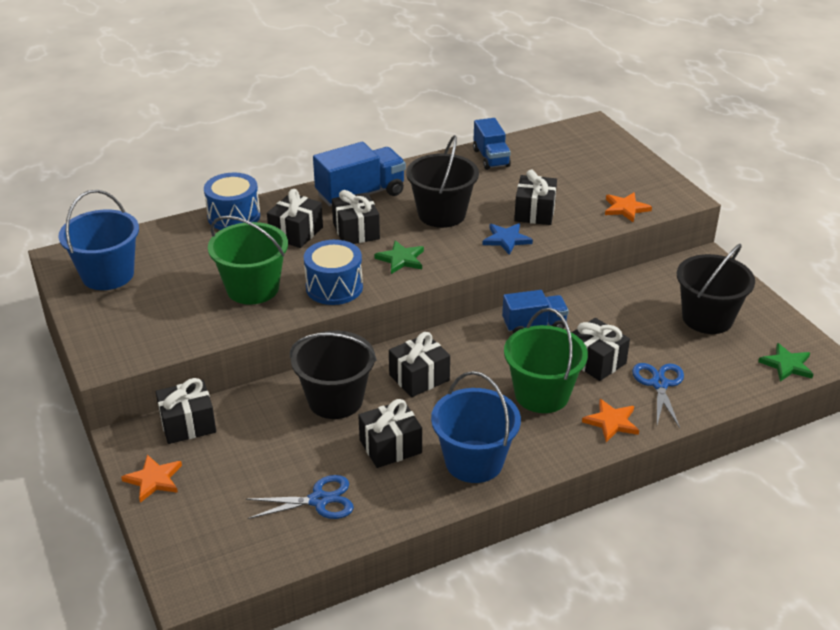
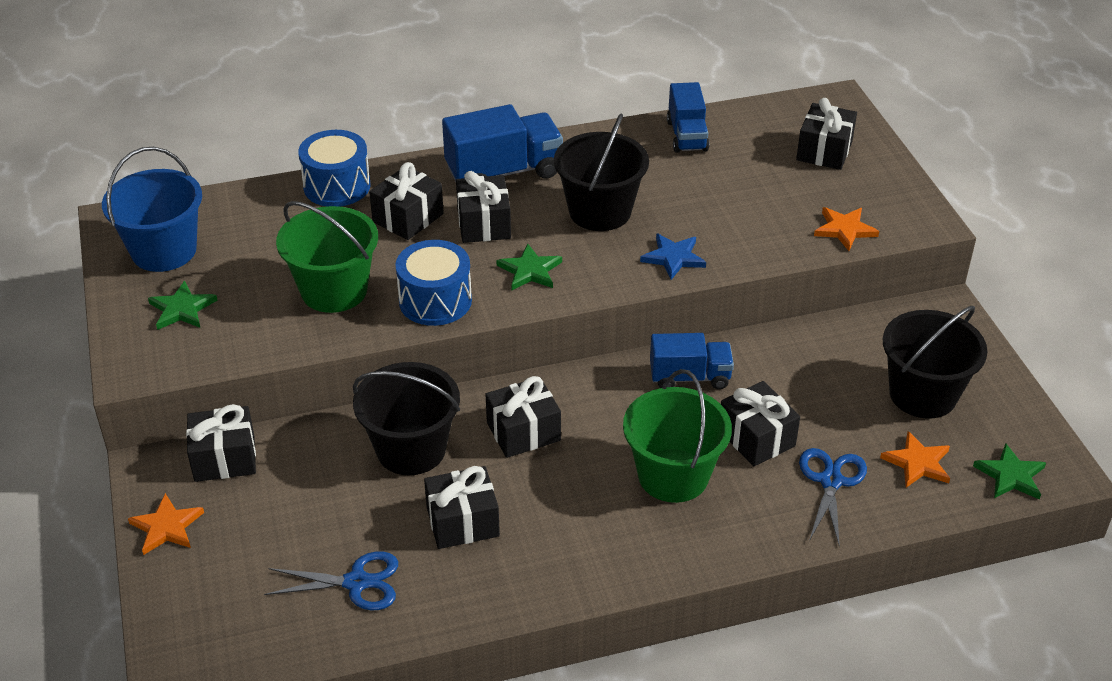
camera: 10 degrees right, 5 degrees up
blue bucket [431,371,521,483] -> none
black gift [514,170,557,225] -> black gift moved to [796,98,857,170]
orange star [582,399,639,442] -> orange star moved to [880,431,950,488]
none -> green star [148,281,218,330]

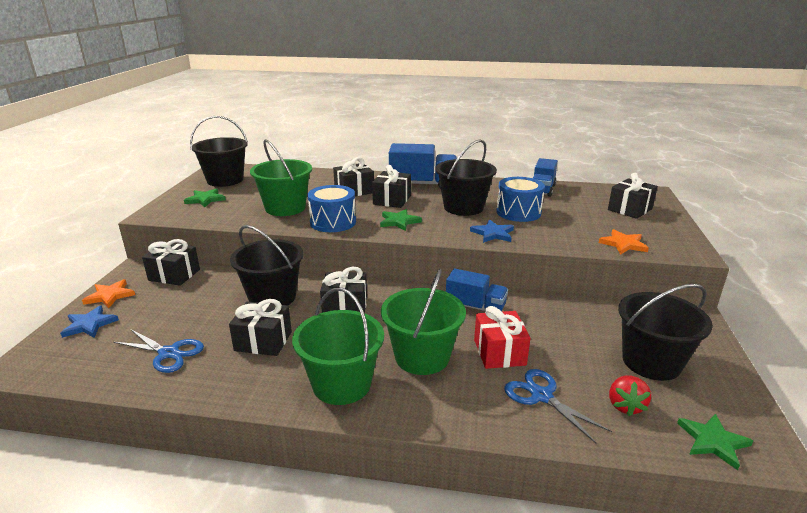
camera: 25 degrees right, 15 degrees down
blue bucket [102,147,202,272] -> black bucket [190,116,248,187]
blue drum [298,130,371,207] -> blue drum moved to [496,177,545,222]
black gift [721,381,800,466] -> red gift [474,306,531,369]
blue scissors [799,448,867,547] -> blue scissors turned 75 degrees counterclockwise [504,369,612,443]
orange star [880,431,950,488] -> red strawberry [609,375,651,416]
none -> blue star [60,306,119,338]
none -> green bucket [292,288,384,405]

